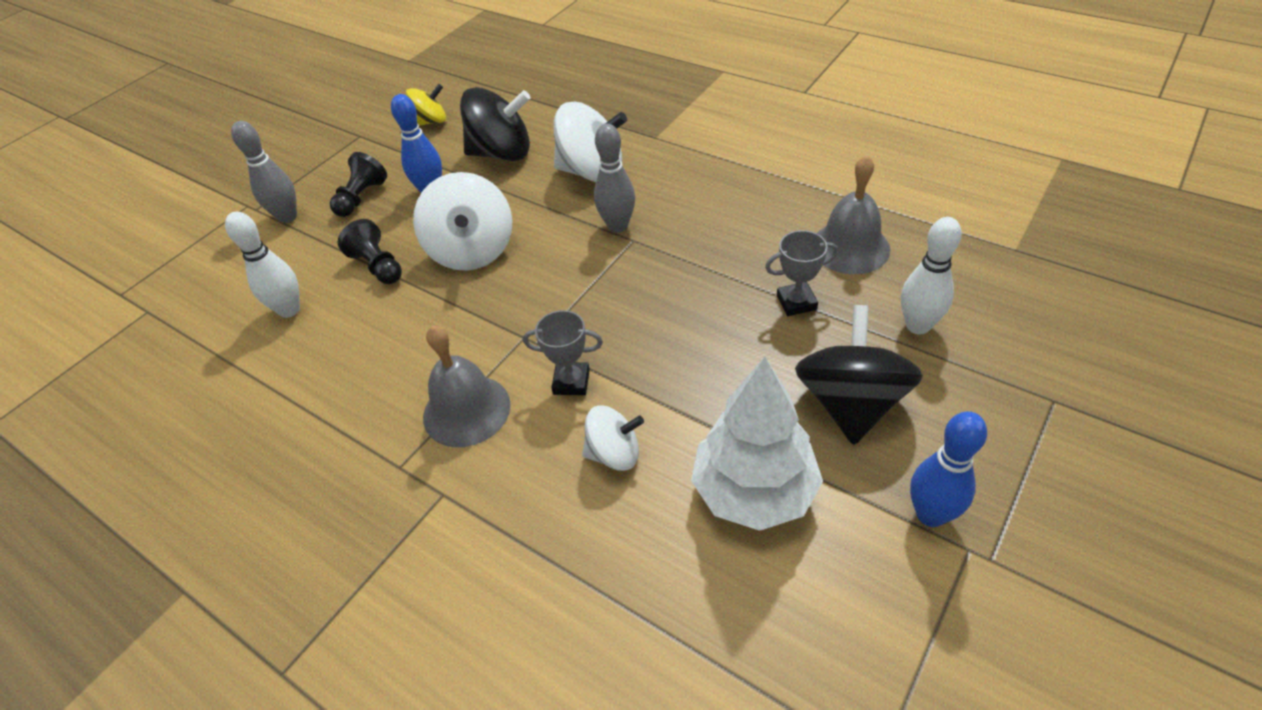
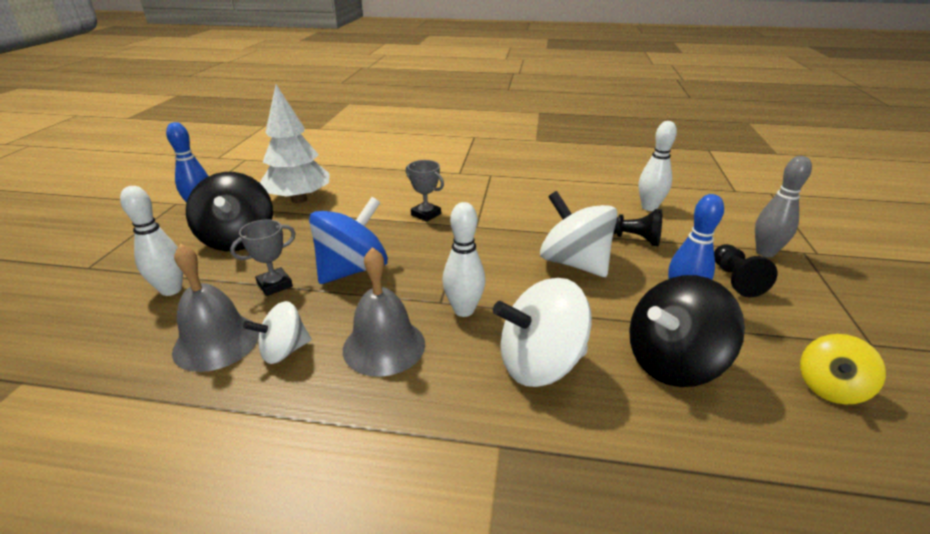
camera: 150 degrees right, 15 degrees down
grey bell [423,325,511,447] -> grey bell moved to [343,247,425,377]
grey trophy [523,310,603,395] -> grey trophy turned 60 degrees clockwise [406,160,444,222]
white spinning top [582,405,644,471] -> white spinning top moved to [243,301,311,364]
grey bowling pin [594,124,635,233] -> white bowling pin [442,202,486,317]
none -> blue spinning top [309,197,388,284]

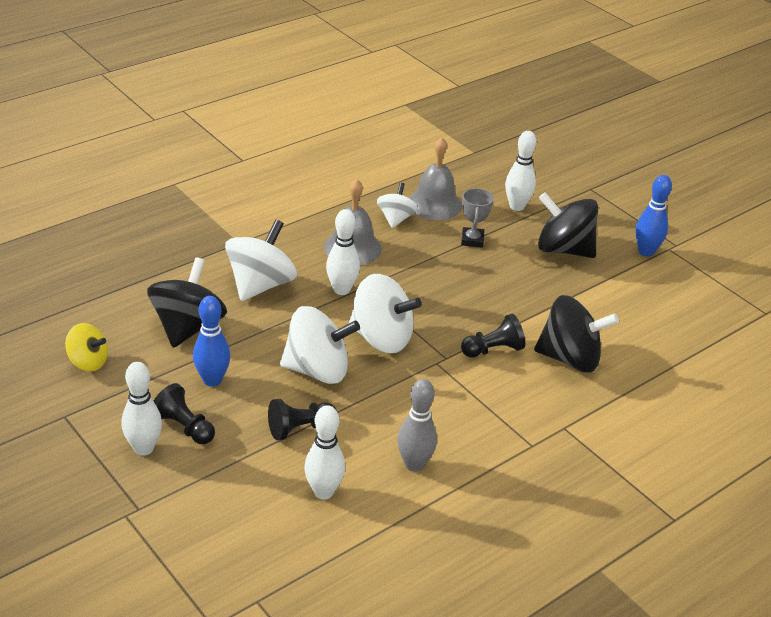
camera: 130 degrees right, 5 degrees up
white tree [260,85,330,203] -> none
blue spinning top [309,197,388,284] -> none
grey trophy [406,160,444,222] -> black pawn [461,314,525,358]
grey bowling pin [755,156,812,257] -> grey bowling pin moved to [397,379,437,472]
yellow spinning top [800,334,886,404] -> yellow spinning top turned 120 degrees clockwise [65,323,108,372]
none -> white bowling pin [121,362,162,456]
none -> white spinning top [349,274,422,353]
none -> black spinning top [534,295,619,373]

